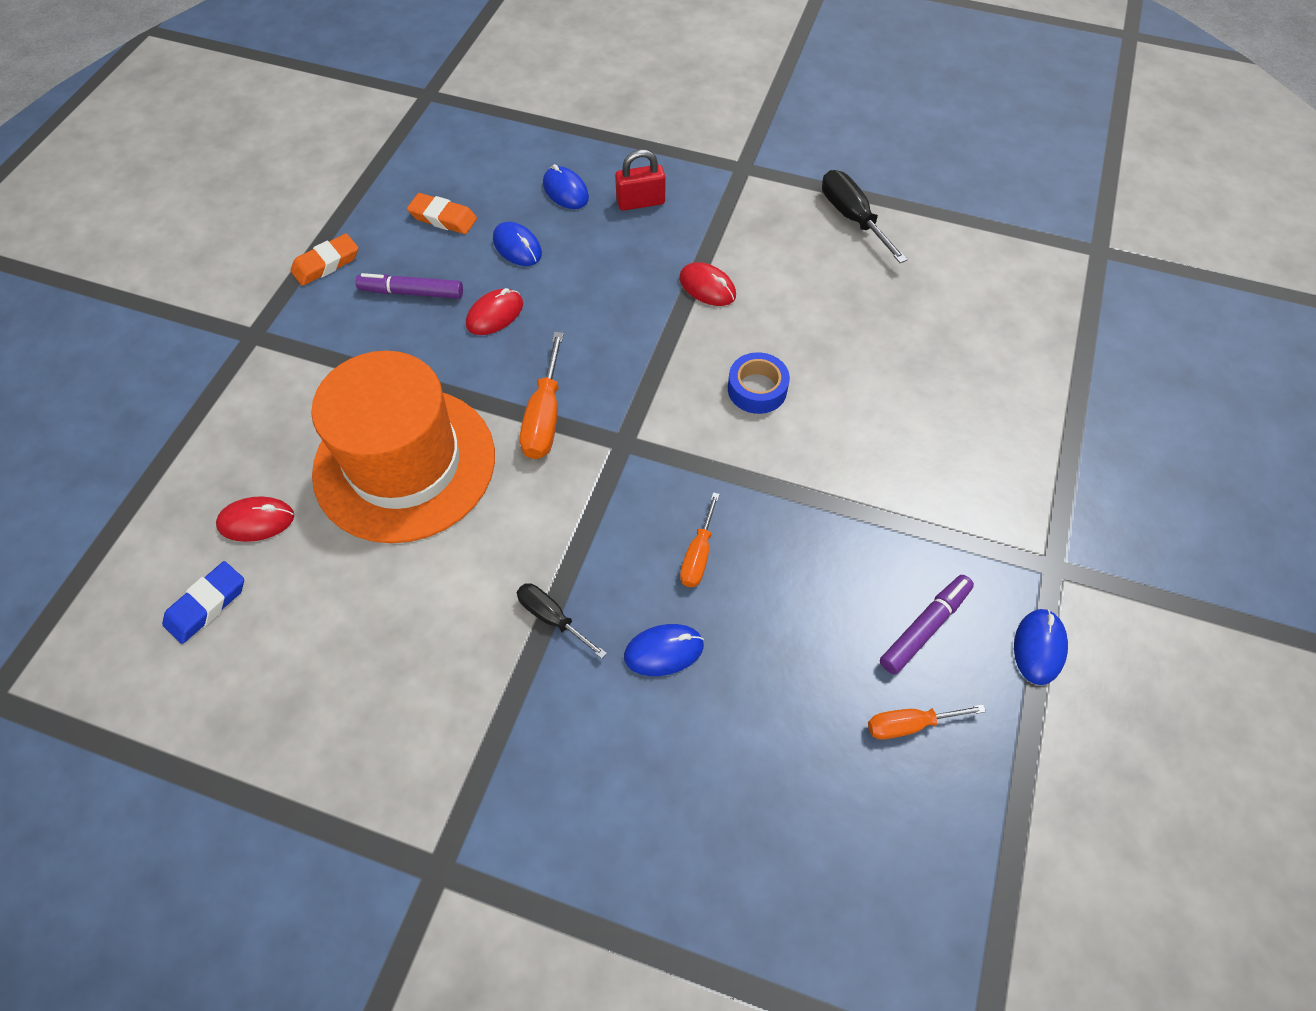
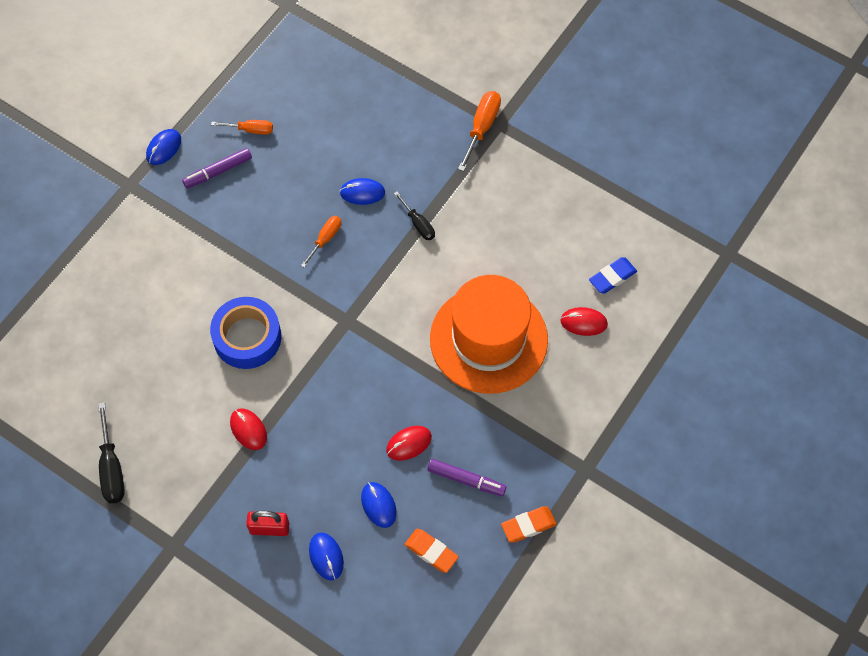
camera: 165 degrees left, 5 degrees up
orange screwdriver [520,332,564,459] -> orange screwdriver moved to [458,91,501,171]
blue tape [728,352,790,414] -> blue tape [210,297,281,369], size x1.66

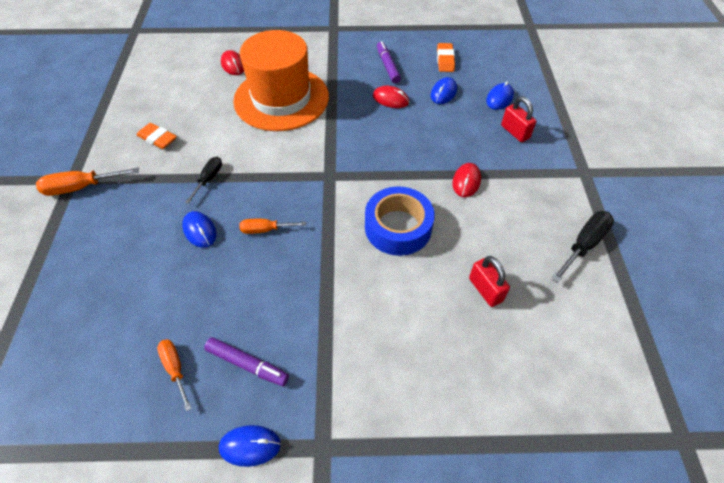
camera: 125 degrees left, 10 degrees down
orange eraser [501,506,557,542] -> orange eraser moved to [137,123,177,149]
blue eraser [589,257,637,294] -> none
none -> red padlock [469,256,510,307]

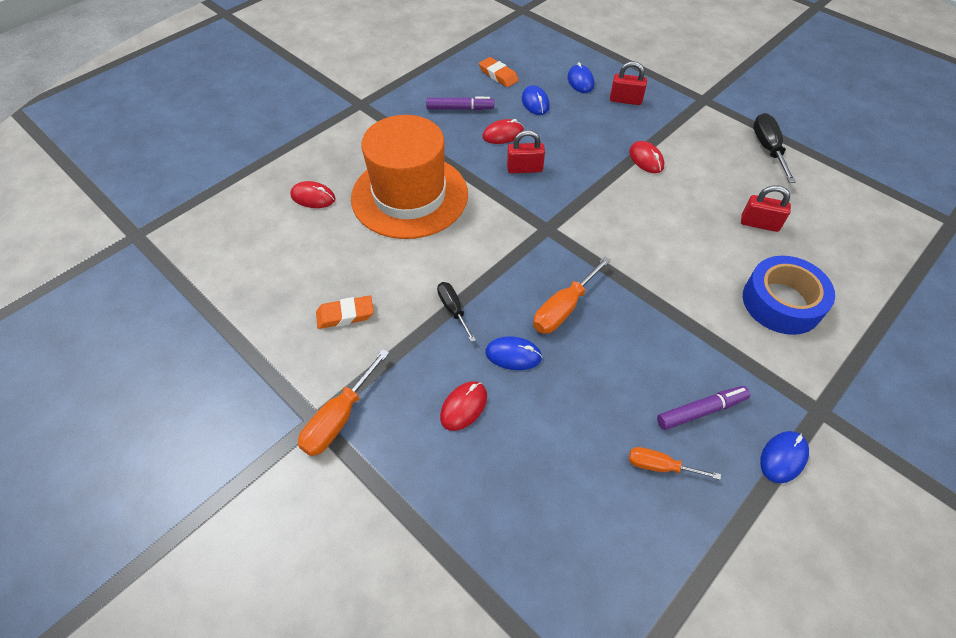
camera: 45 degrees left, 0 degrees up
orange screwdriver [239,219,306,234] -> orange screwdriver [533,257,611,334], size x1.54
blue tape [365,186,435,256] -> blue tape moved to [743,256,835,335]
purple marker [377,41,401,83] -> purple marker turned 150 degrees clockwise [426,97,494,110]
none -> red mouse [440,381,487,431]
none -> red padlock [507,130,545,173]

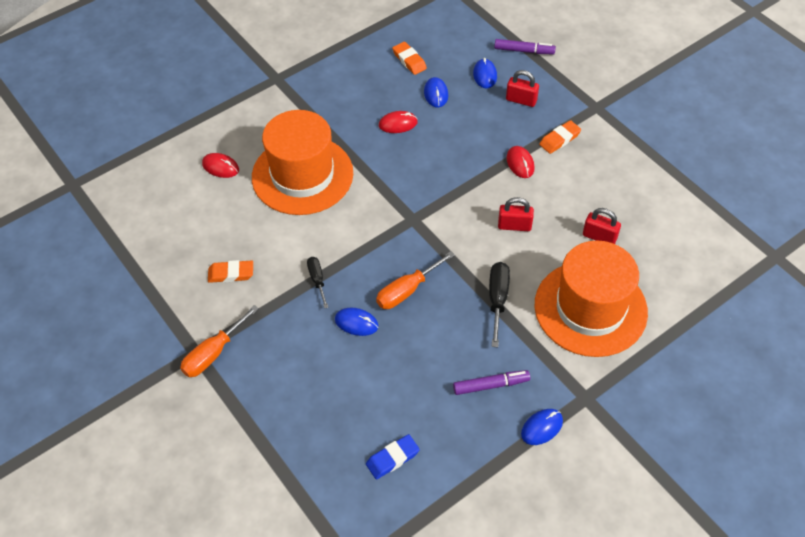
camera: 10 degrees right, 0 degrees up
purple marker [426,97,494,110] -> purple marker moved to [494,39,556,54]
red mouse [440,381,487,431] -> none
red padlock [507,130,545,173] -> red padlock moved to [498,197,534,231]
orange screwdriver [629,447,721,480] -> none
blue tape [743,256,835,335] -> orange hat [534,241,648,357]
black screwdriver [753,113,796,183] -> black screwdriver moved to [489,262,510,347]
none -> blue eraser [366,434,420,479]
none -> orange eraser [539,120,581,154]

